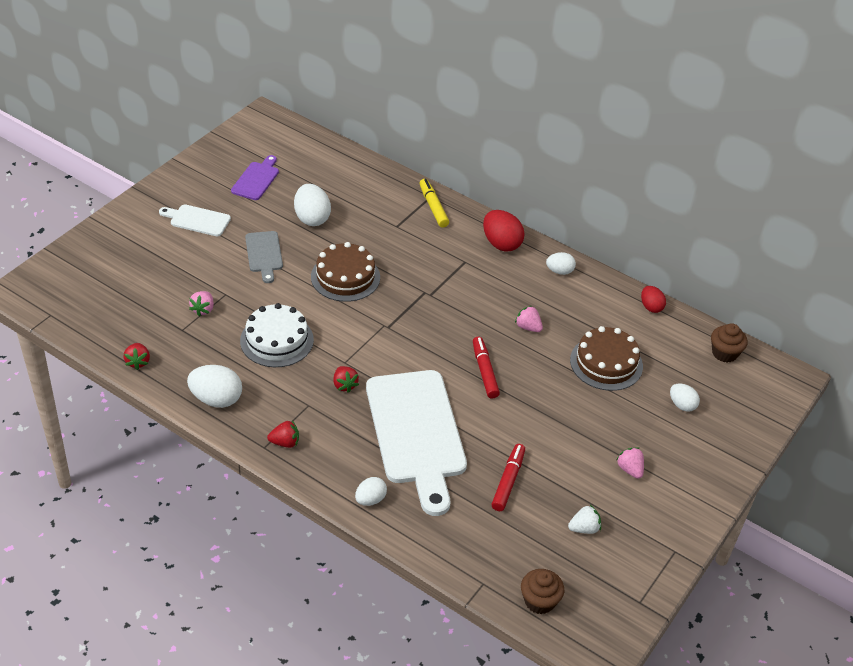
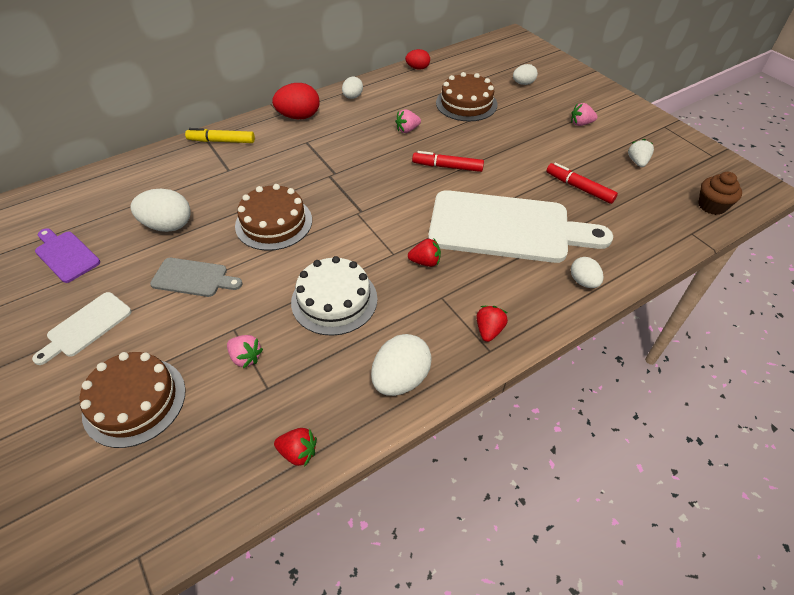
camera: 65 degrees left, 5 degrees up
brown cupcake [711,323,748,363] -> none
none -> brown cake [80,352,186,448]

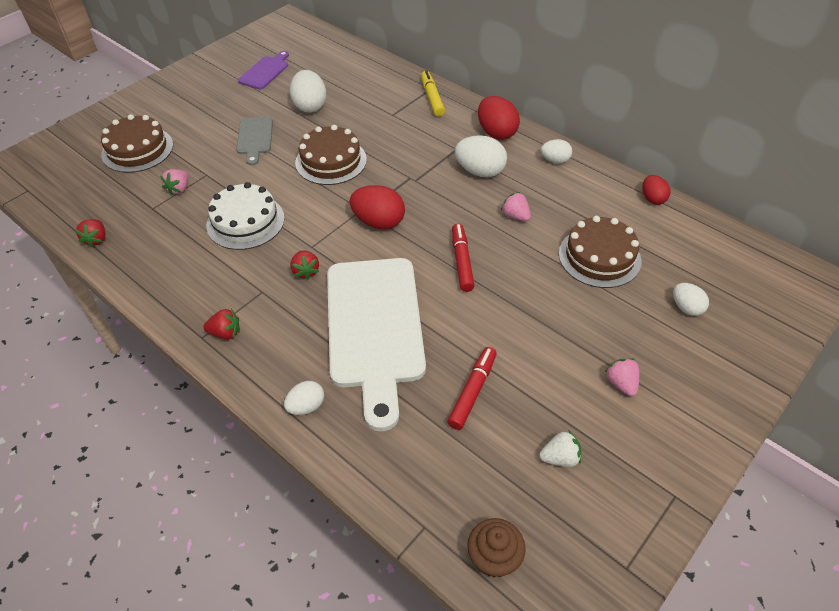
camera: 75 degrees right, 0 degrees up
white cutting board [32,292,131,365] -> none
white egg [371,334,432,396] -> white egg moved to [455,135,507,177]
none -> red egg [350,185,405,230]

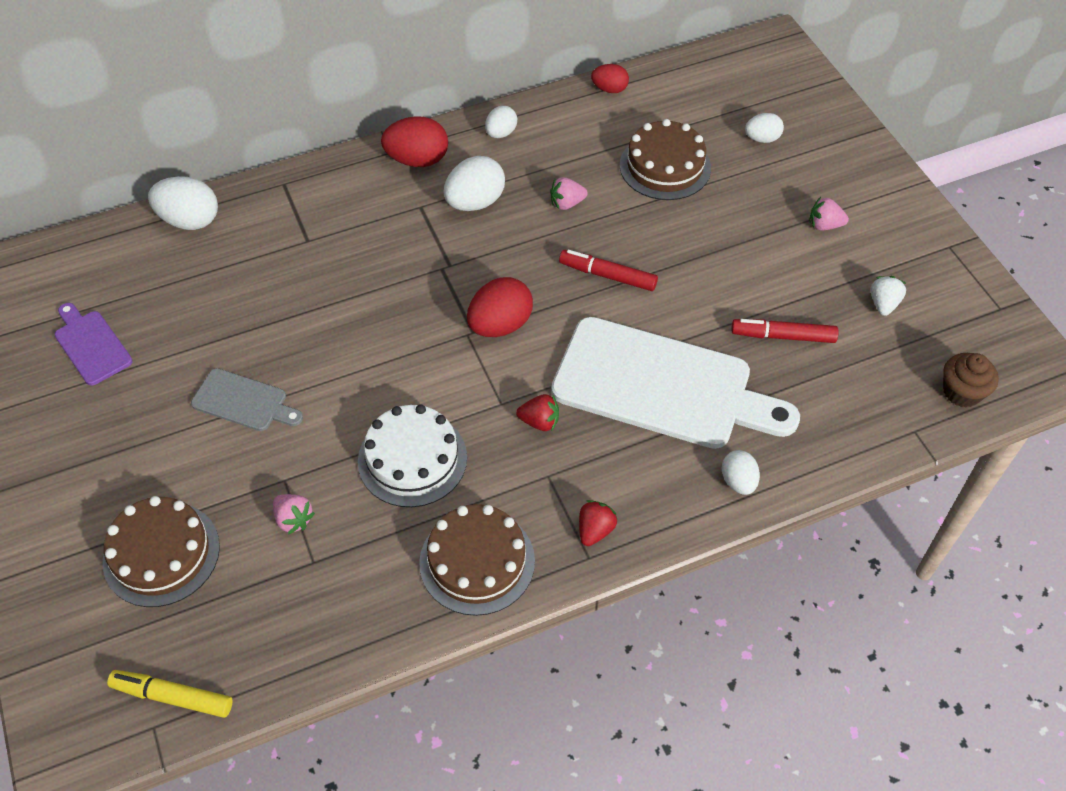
camera: 65 degrees left, 5 degrees up
red strawberry [75,219,105,248] -> none
white egg [290,70,327,113] -> white egg moved to [148,176,218,230]
brown cake [295,125,367,185] -> brown cake moved to [419,504,535,616]
yellow marker [421,70,445,116] -> yellow marker moved to [107,670,232,718]
red marker [447,347,497,430] -> red marker turned 45 degrees counterclockwise [731,319,838,343]

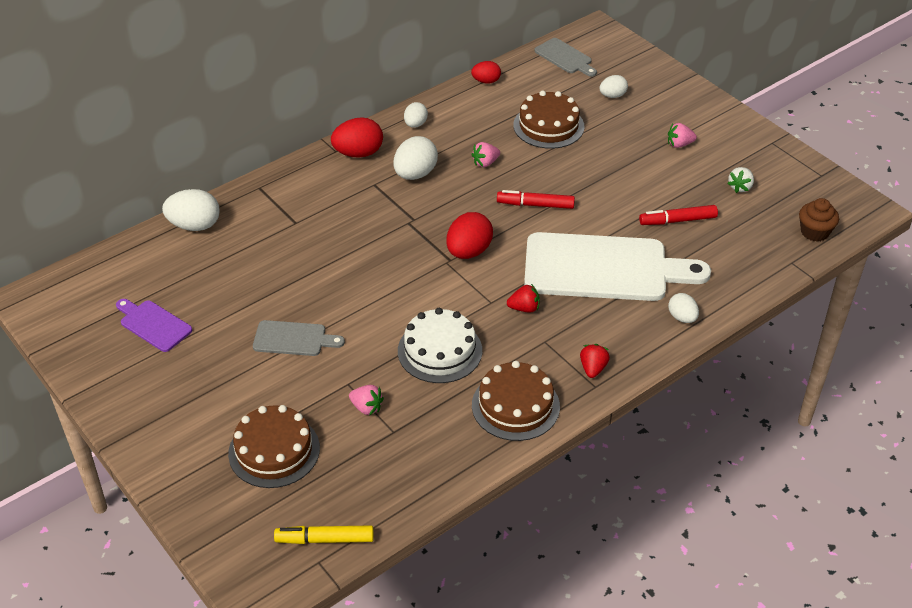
camera: 15 degrees left, 10 degrees down
white strawberry [871,276,906,316] -> white strawberry turned 150 degrees counterclockwise [727,167,754,193]
none -> grey cutting board [534,38,597,77]

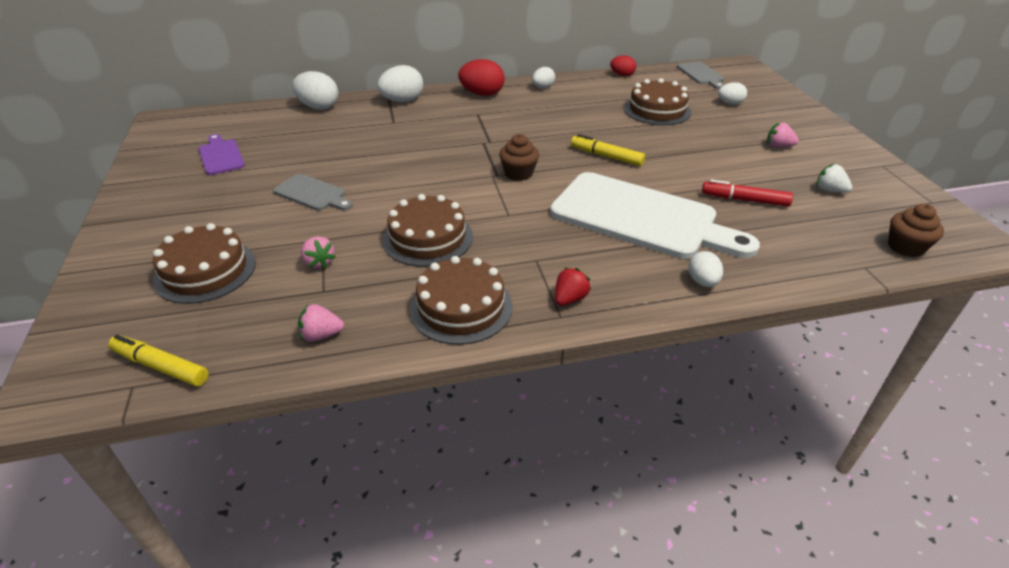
camera: 25 degrees right, 5 degrees down
white egg [393,136,438,180] -> white egg moved to [377,65,423,102]
white cake [398,308,482,383] -> brown cake [383,194,473,267]
red egg [446,212,493,259] -> brown cupcake [499,134,539,181]
pink strawberry [472,142,500,167] -> pink strawberry moved to [298,304,344,342]
red marker [497,190,575,209] -> yellow marker [571,134,645,166]
red strawberry [507,284,540,313] -> none
white strawberry [727,167,754,193] -> white strawberry turned 75 degrees clockwise [817,164,852,193]

